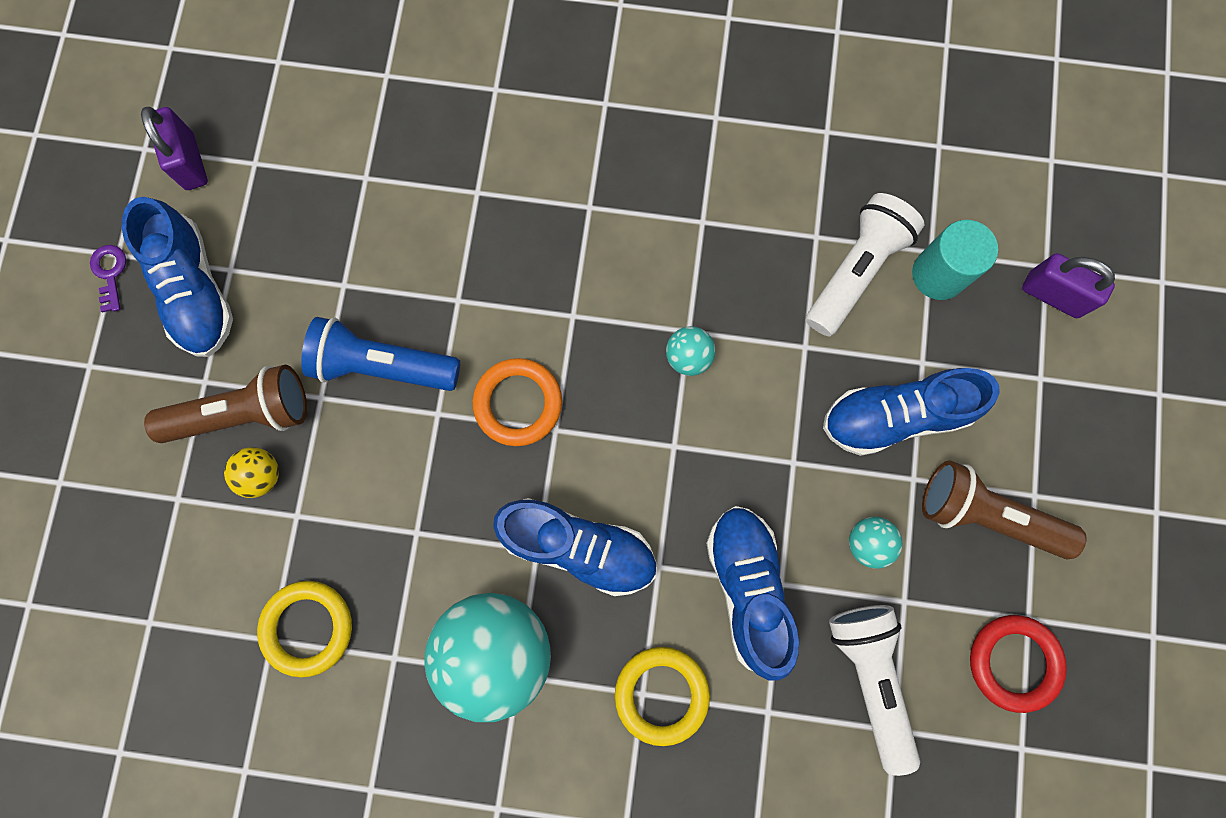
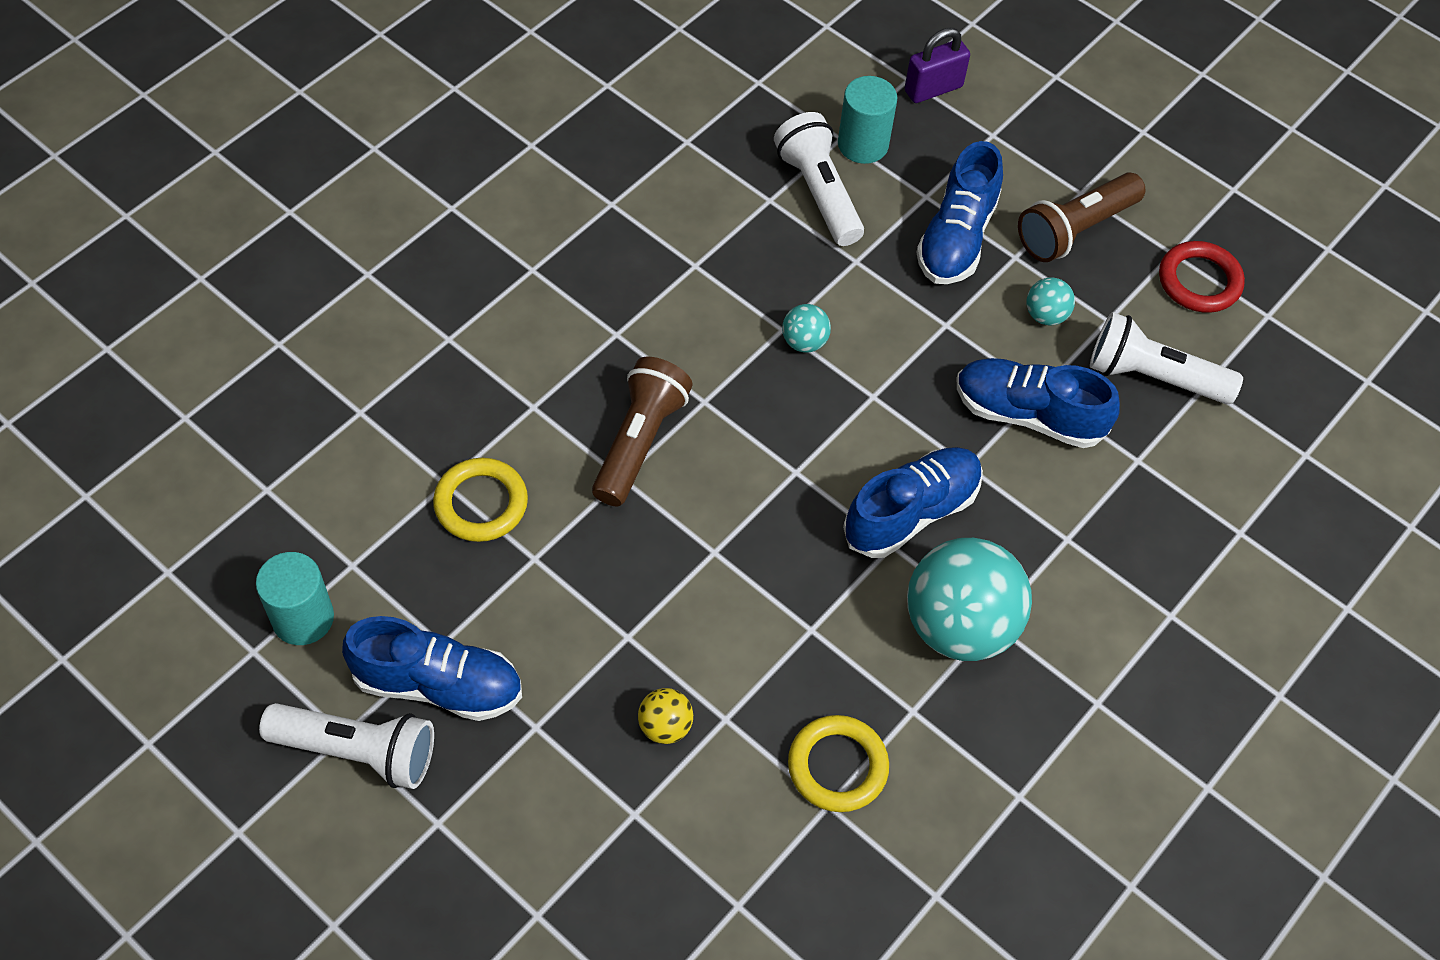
camera: 60 degrees left, 20 degrees down
purple key [90,245,126,313] -> white flashlight [259,703,434,789]
purple padlock [141,106,208,190] -> turquoise cylinder [256,552,334,645]
brown flashlight [144,365,307,443] -> brown flashlight moved to [592,357,693,507]
blue flashlight [301,317,460,391] -> none
orange ring [473,358,562,446] -> none
yellow ring [615,647,710,746] -> yellow ring moved to [433,458,528,542]

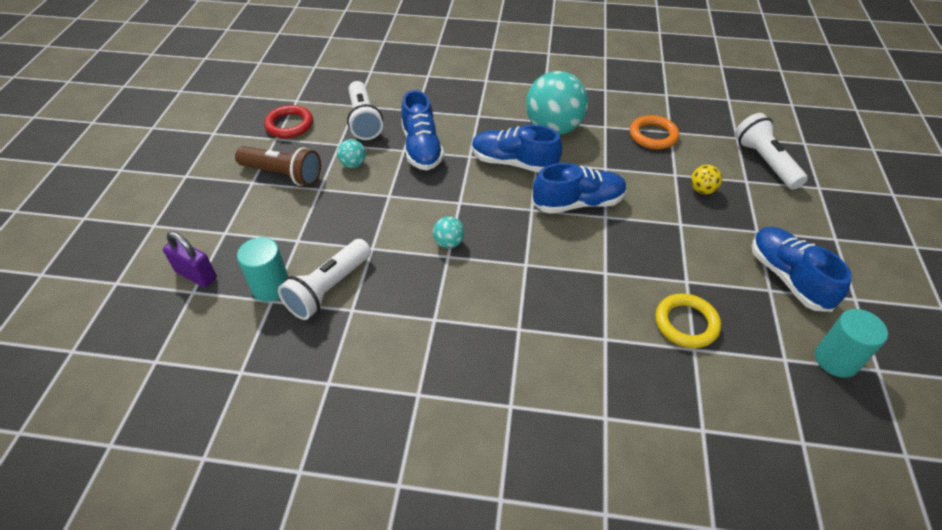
camera: 120 degrees left, 10 degrees down
white flashlight [259,703,434,789] -> white flashlight moved to [735,113,808,190]
brown flashlight [592,357,693,507] -> none
yellow ring [788,715,889,812] -> orange ring [630,115,679,149]
blue shoe [916,141,1003,284] -> blue shoe moved to [533,163,627,214]

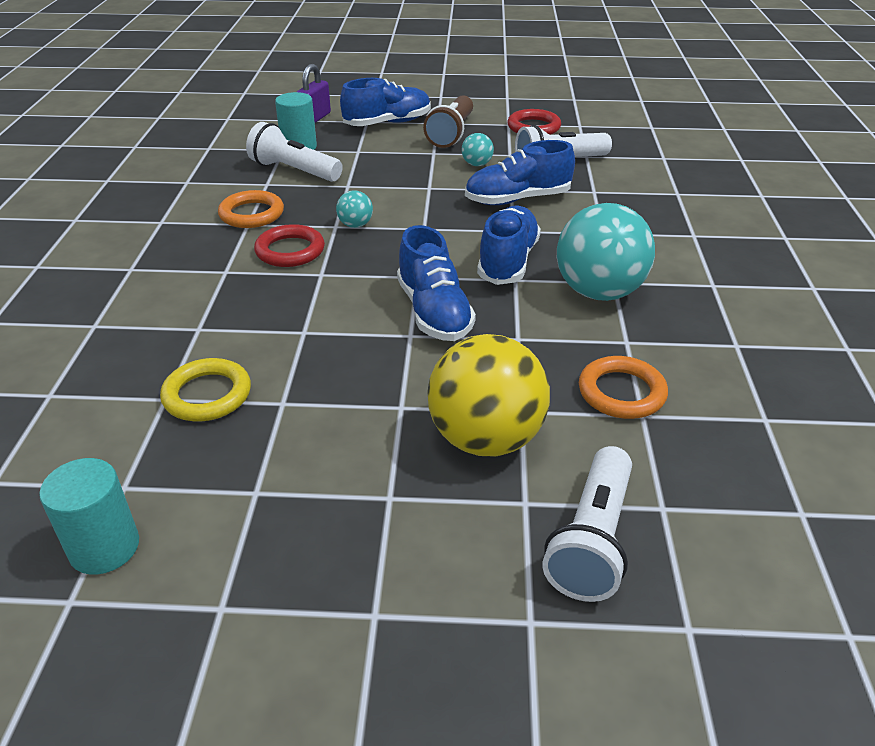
camera: 85 degrees right, 10 degrees down
yellow ball [691,165,722,194] -> yellow ball [427,334,550,456], size x2.28
white flashlight [735,113,808,190] -> white flashlight turned 135 degrees clockwise [542,446,632,602]
blue shoe [751,227,852,312] -> blue shoe moved to [340,78,431,126]
none -> orange ring [218,190,284,228]
none -> red ring [254,224,325,267]

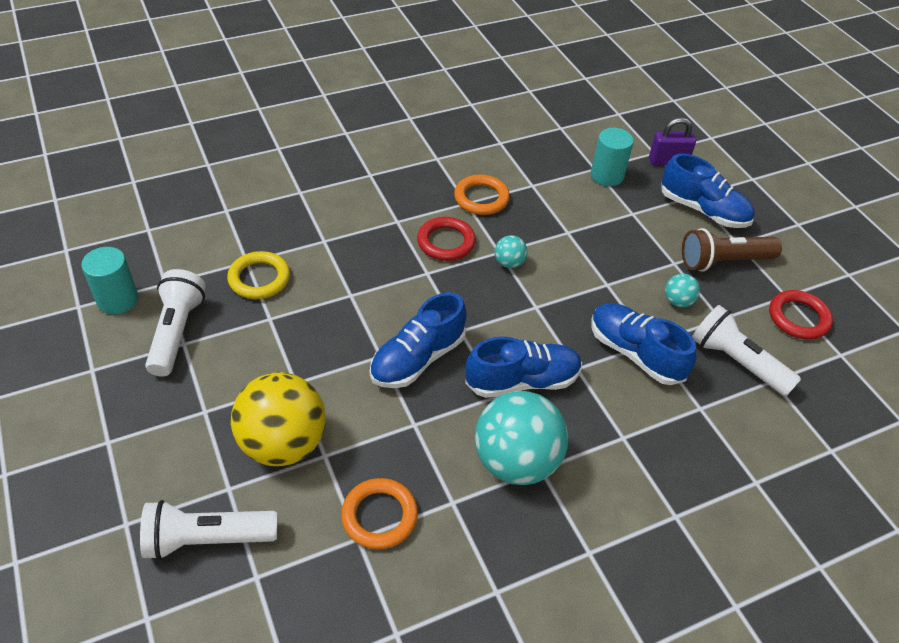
camera: 60 degrees right, 10 degrees up
white flashlight [246,122,343,182] -> white flashlight moved to [145,269,206,377]

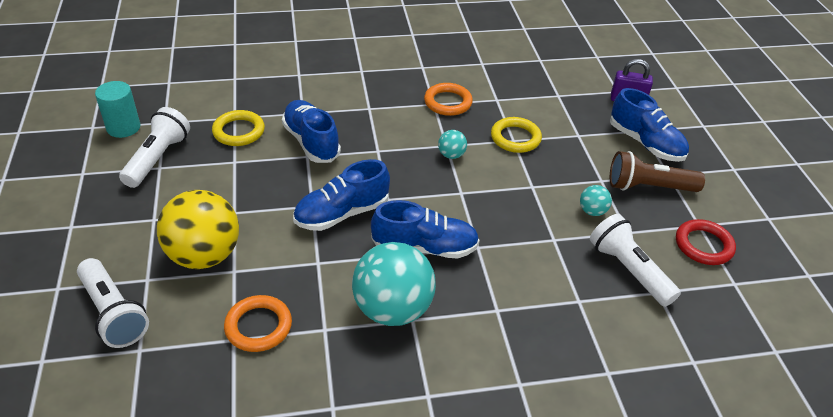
camera: 15 degrees right, 5 degrees down
white flashlight [140,500,277,560] -> white flashlight turned 135 degrees counterclockwise [77,258,149,348]
red ring [417,217,476,261] -> none
turquoise cylinder [591,128,634,186] -> none
blue shoe [591,303,696,385] -> blue shoe moved to [282,100,341,163]
none -> yellow ring [491,117,542,153]

